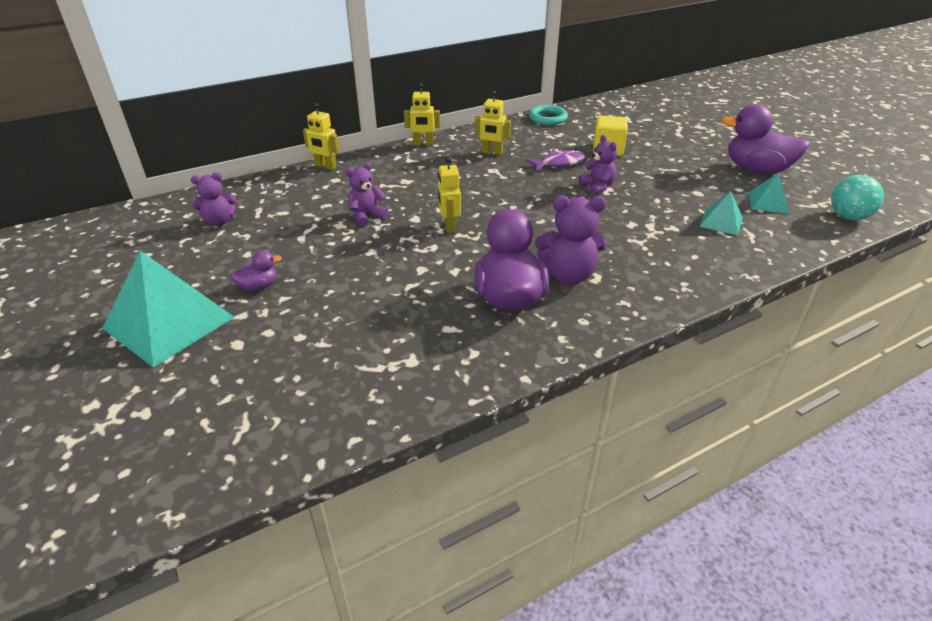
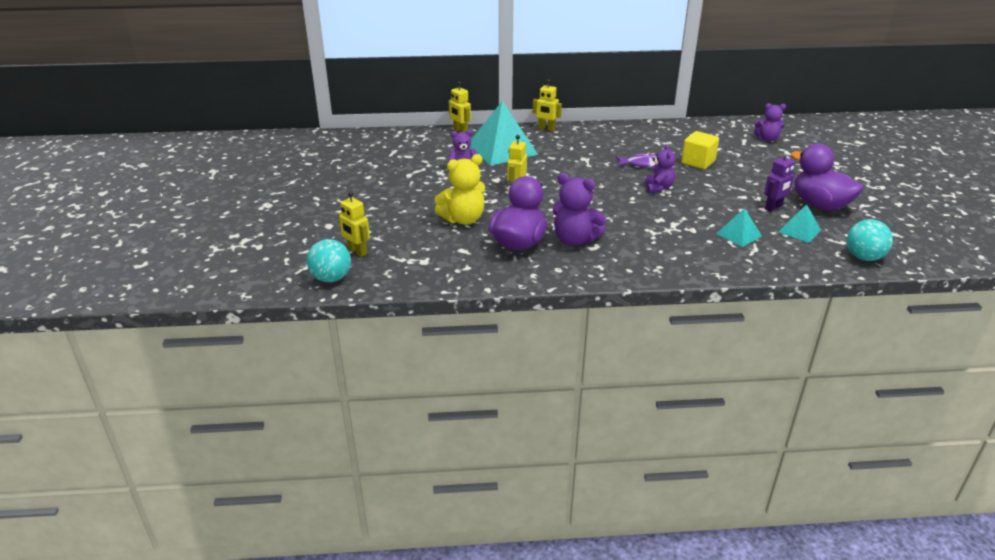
camera: 25 degrees right, 5 degrees down
turquoise pyramid [102,251,235,368] -> turquoise pyramid moved to [469,101,538,166]
purple teddy bear [191,172,236,226] -> purple teddy bear moved to [754,103,786,142]
purple duck [230,250,282,291] -> none
yellow robot [475,91,511,155] -> yellow robot moved to [338,191,370,257]
turquoise ring [529,105,568,125] -> none
none -> turquoise ball [307,239,351,282]
none -> yellow teddy bear [435,154,485,225]
none -> purple robot [764,151,795,212]

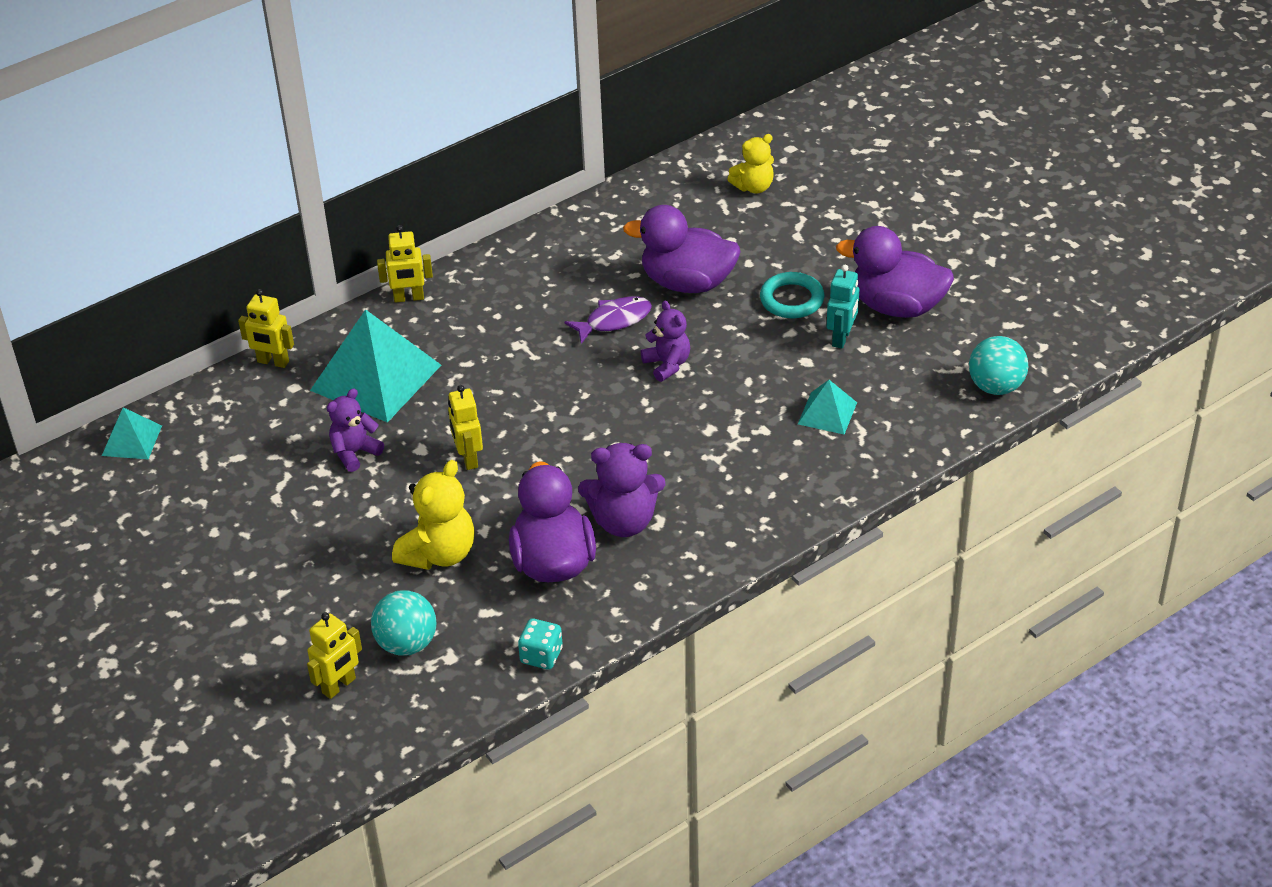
camera: 30 degrees left, 10 degrees up
turquoise ball [307,239,351,282] -> turquoise ball moved to [371,590,436,656]
yellow robot [338,191,370,257] -> yellow robot turned 60 degrees counterclockwise [307,612,362,699]
yellow cube [681,131,719,169] -> purple duck [623,205,740,293]
purple teddy bear [754,103,786,142] -> yellow teddy bear [727,134,774,193]
purple robot [764,151,795,212] -> turquoise robot [827,265,859,349]
turquoise pyramid [779,204,821,243] -> turquoise pyramid moved to [102,407,162,459]
none -> turquoise dice [518,618,563,669]
none -> turquoise ring [760,272,824,318]

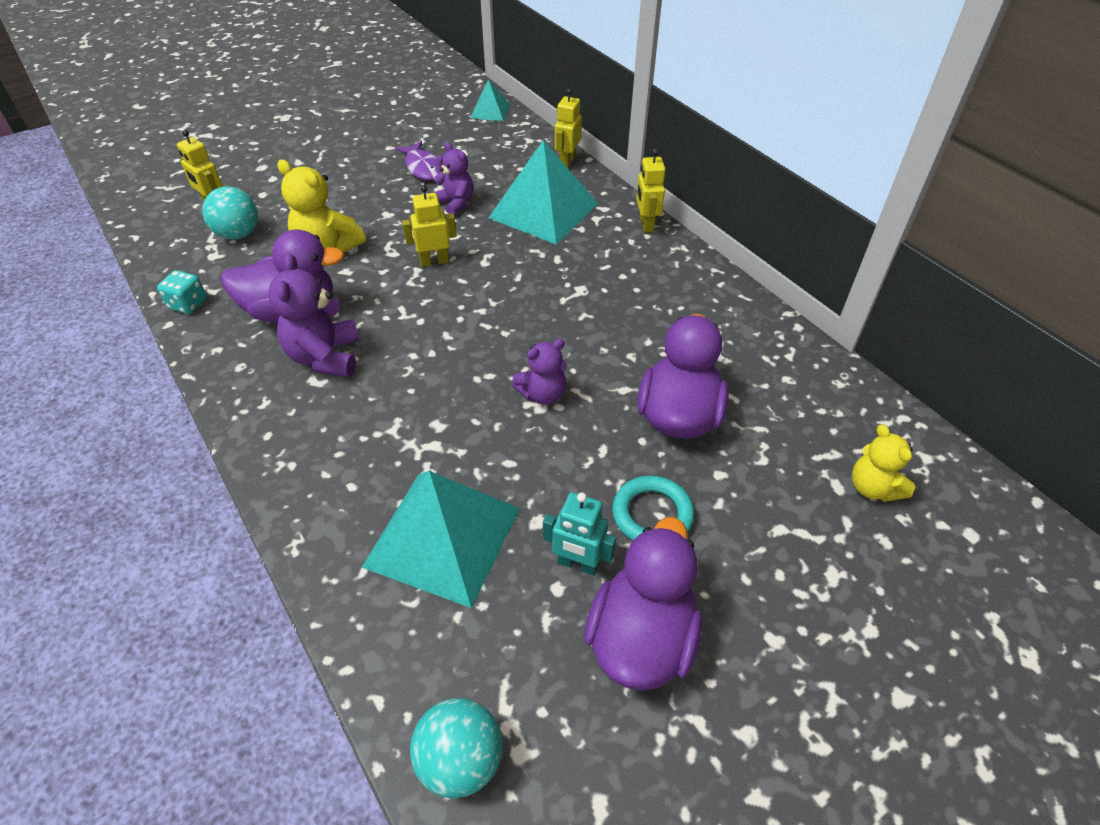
camera: 90 degrees right, 5 degrees up
purple fish [564,296,652,344] -> purple fish moved to [395,141,443,181]
turquoise pyramid [798,380,857,434] -> turquoise pyramid [362,471,520,608], size x2.01

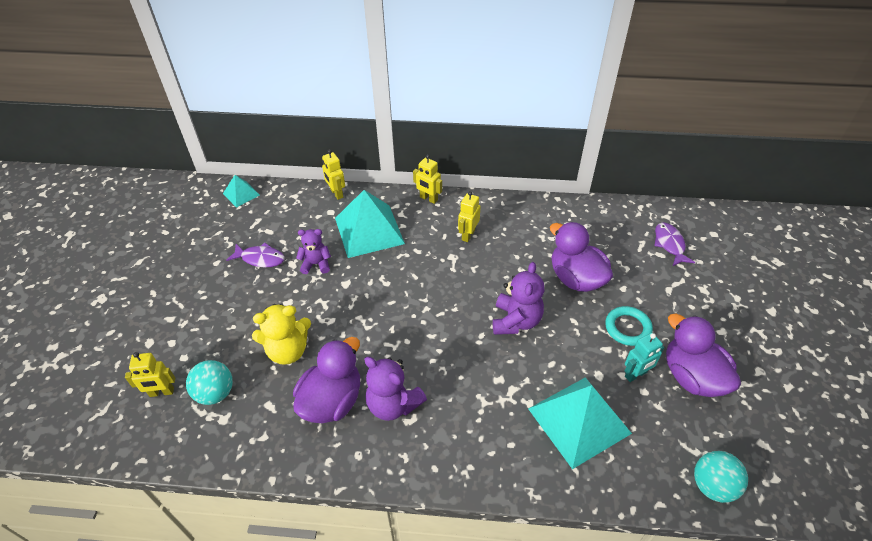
camera: 50 degrees left, 0 degrees up
turquoise dice [157,270,207,314] -> none
yellow robot [402,185,457,267] -> yellow robot moved to [458,191,481,242]
purple teddy bear [512,339,567,405] -> purple teddy bear [493,262,544,335], size x1.52
yellow teddy bear [852,424,915,502] -> purple fish [654,222,695,266]

